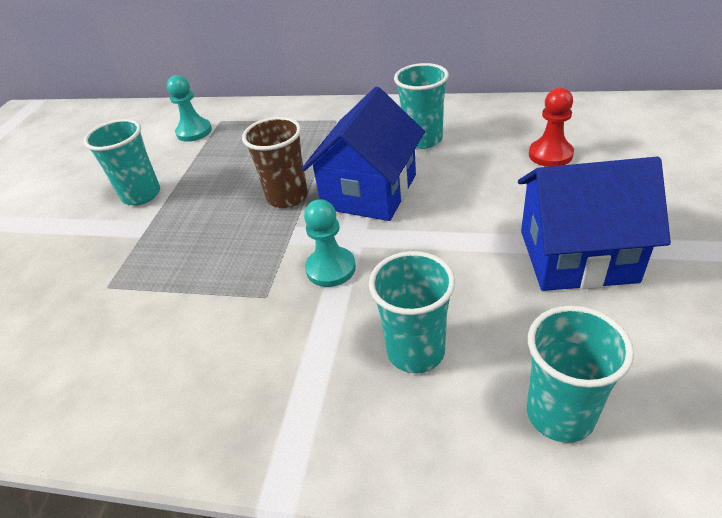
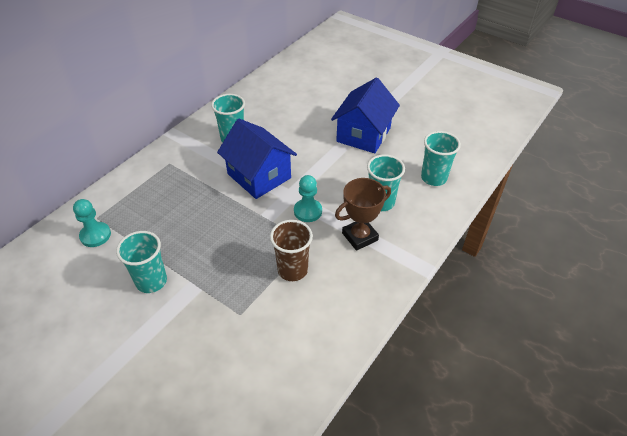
camera: 70 degrees left, 5 degrees up
brown cup [242,117,308,208] -> brown cup moved to [270,220,313,281]
red pawn [529,88,574,167] -> none
none -> brown trophy [335,178,391,251]

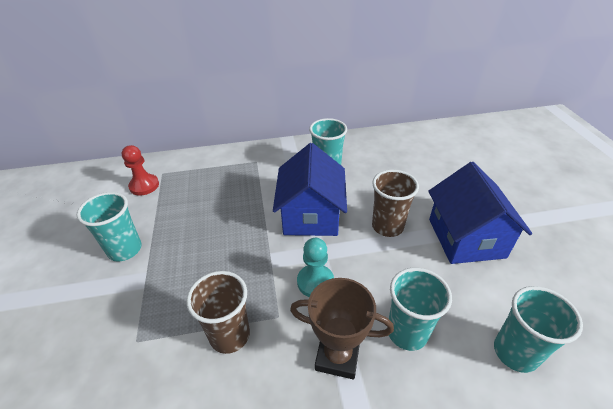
camera: 45 degrees right, 5 degrees down
turquoise pawn [73,199,111,247] -> red pawn [122,145,159,196]
blue house [331,77,400,153] -> blue house turned 75 degrees counterclockwise [428,162,532,264]
none -> brown cup [372,170,419,237]

